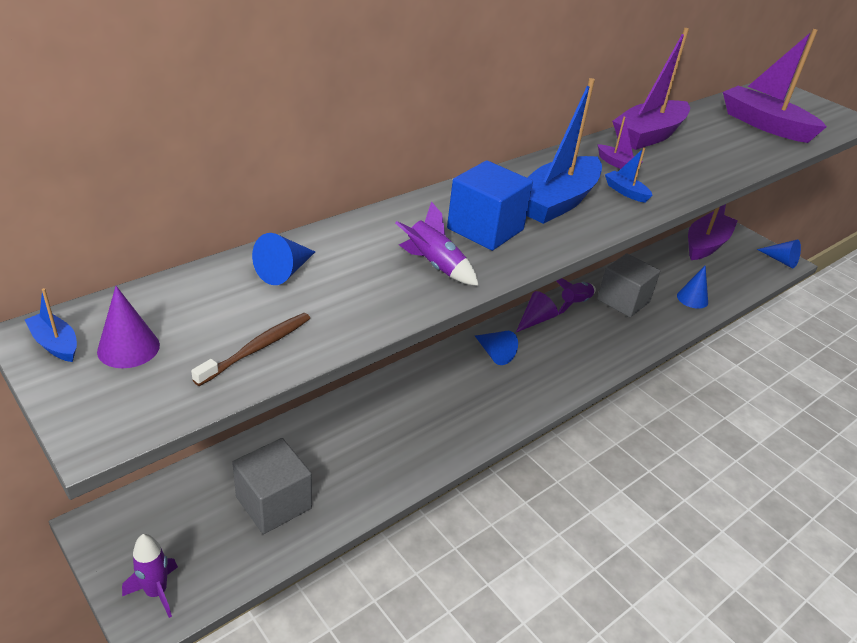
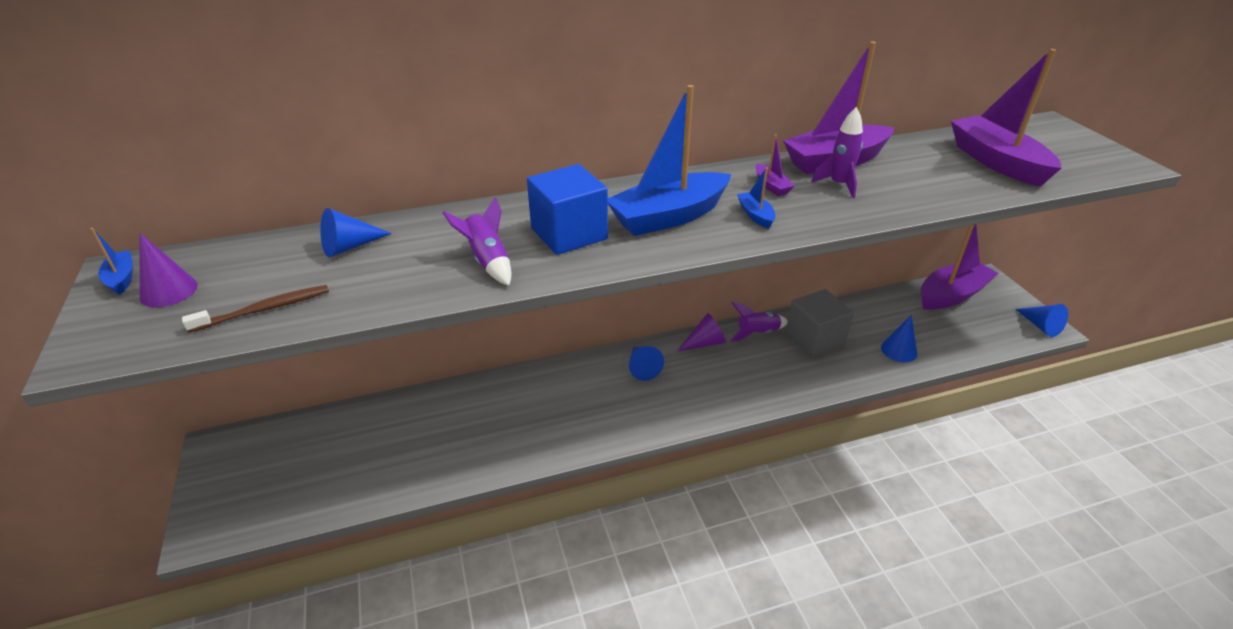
camera: 25 degrees right, 0 degrees up
purple rocket [122,534,178,618] -> purple rocket moved to [811,107,863,198]
grey cube [232,438,312,534] -> none

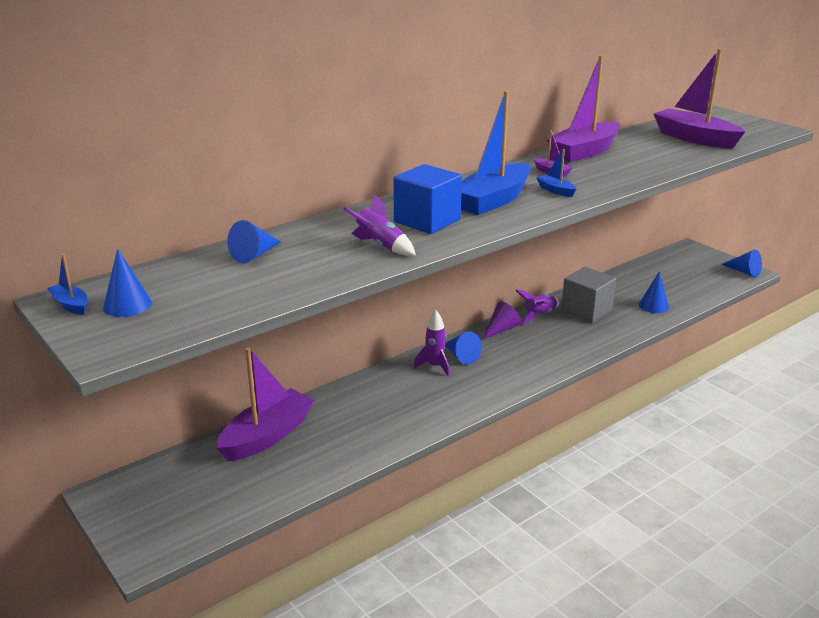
camera: 20 degrees left, 10 degrees down
purple cone [139,233,198,308] -> blue cone [103,249,152,317]
brown toothbrush [182,285,329,333] -> none
purple rocket [811,107,863,198] -> purple rocket moved to [414,311,449,376]
purple boat [921,224,999,310] -> purple boat moved to [216,347,314,462]

